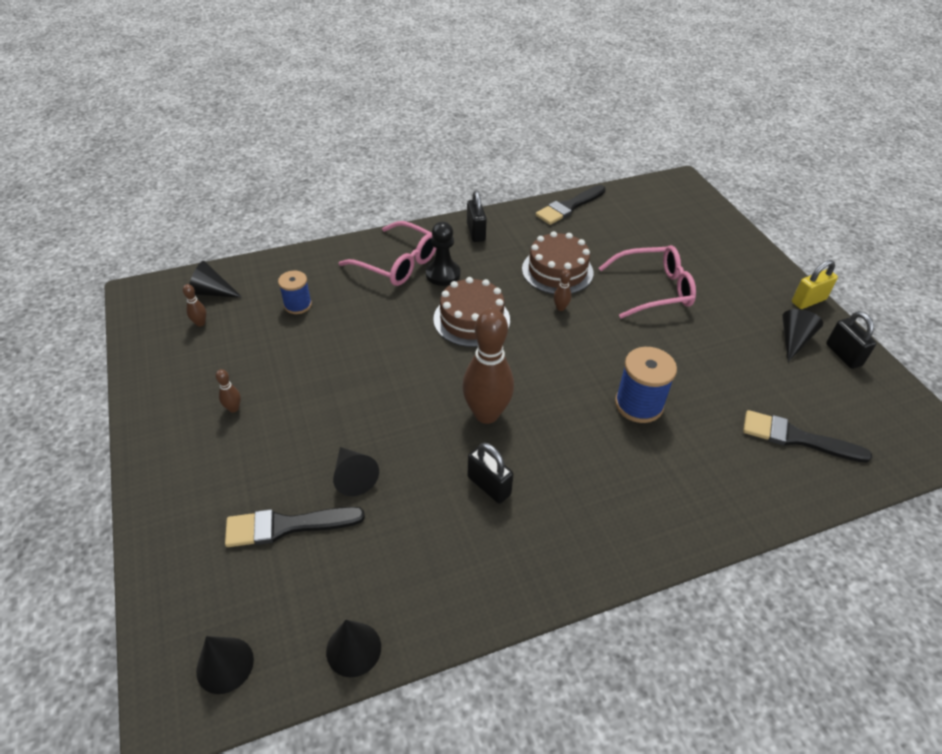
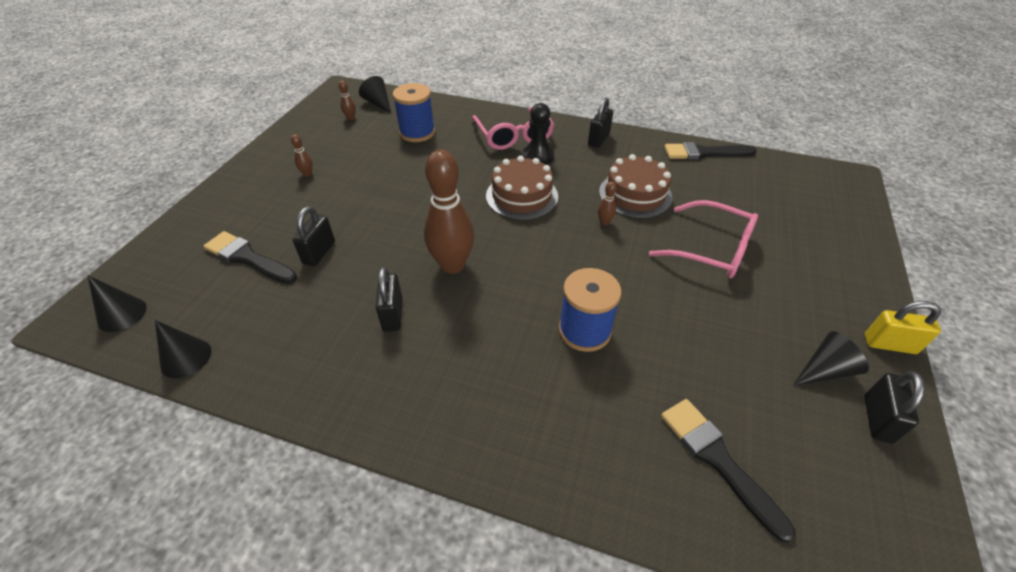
camera: 40 degrees right, 0 degrees up
blue spool [278,271,312,314] -> blue spool [393,83,435,142], size x1.56
black cone [333,447,379,496] -> black padlock [292,206,335,266]

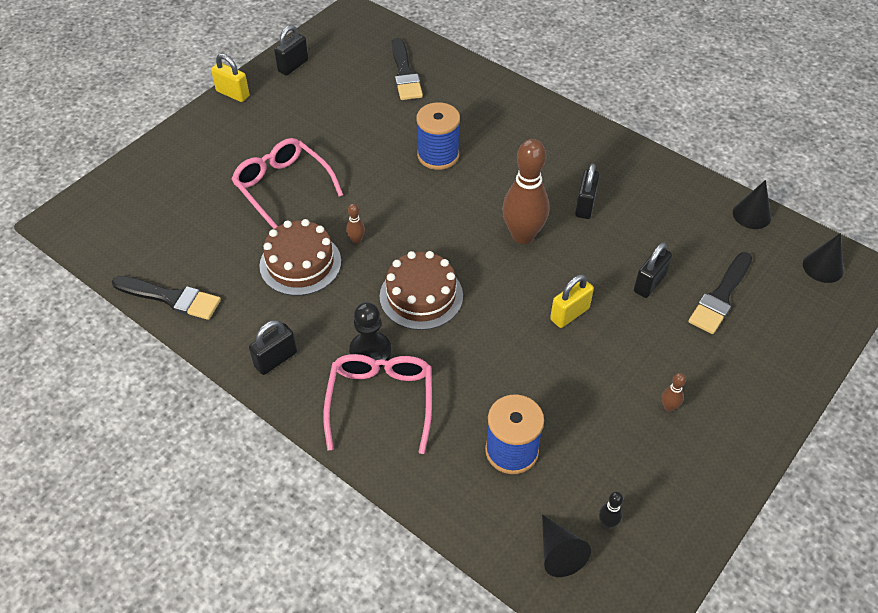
camera: 160 degrees left, 5 degrees up
black brush [204,231,297,284] -> black brush turned 75 degrees clockwise [688,252,752,334]
brown bowling pin [338,80,356,120] -> black bowling pin [599,492,623,529]
black cone [793,331,869,386] -> none
none -> yellow padlock [550,274,594,328]

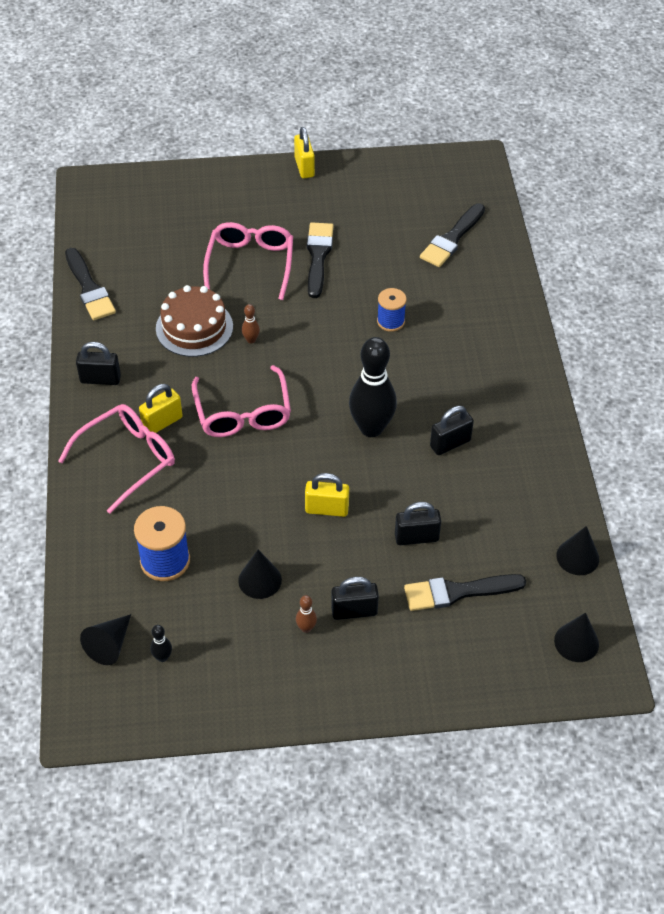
camera: 45 degrees right, 0 degrees up
black padlock [274,25,308,76] -> black padlock moved to [331,577,379,620]
black pawn [349,302,392,367] -> yellow padlock [139,384,183,433]
brown cake [380,251,463,330] -> pink glasses [192,365,291,437]
blue spool [416,102,460,170] -> blue spool [377,288,406,332], size x0.64
brown bowling pin [502,139,549,244] -> black bowling pin [349,337,397,437]
none -> black cone [238,550,282,599]
none -> black brush [307,222,334,298]

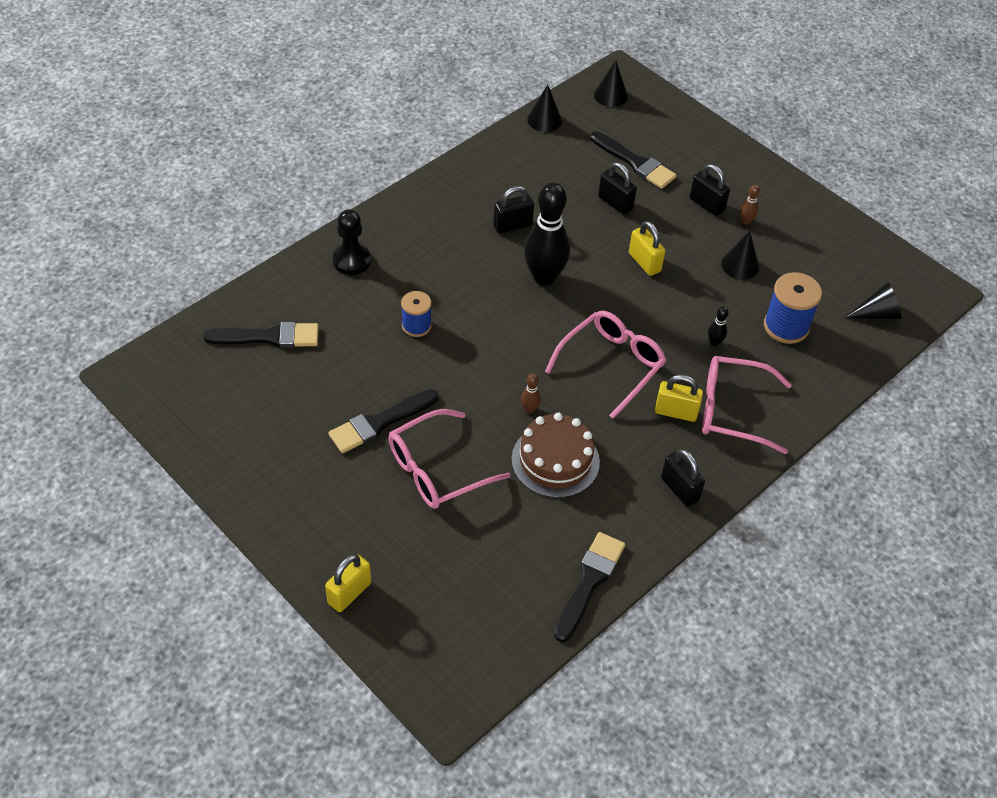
camera: 130 degrees left, 0 degrees up
black bowling pin [150,625,172,662] -> black bowling pin moved to [708,306,728,346]
yellow padlock [294,127,315,178] -> yellow padlock moved to [325,554,371,612]
black padlock [430,406,474,455] -> black padlock turned 45 degrees counterclockwise [493,186,534,234]
none -> black pawn [332,209,371,275]

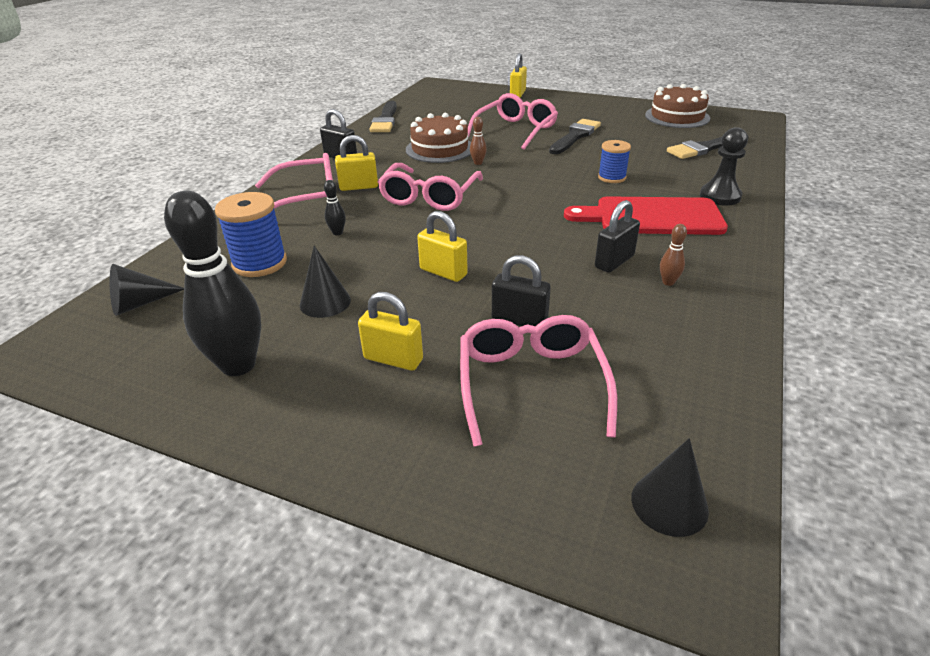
camera: 160 degrees right, 15 degrees down
black bowling pin [524,182,570,286] -> black bowling pin moved to [164,191,261,376]
black cone [527,85,562,132] -> none
black brush [591,131,677,189] -> pink glasses [460,315,617,447]
black padlock [690,164,730,216] -> yellow padlock [358,292,423,371]
brown bowling pin [740,185,760,224] -> brown bowling pin moved to [660,224,687,286]
none -> red cutting board [564,196,728,235]
none -> brown cake [645,84,710,128]

